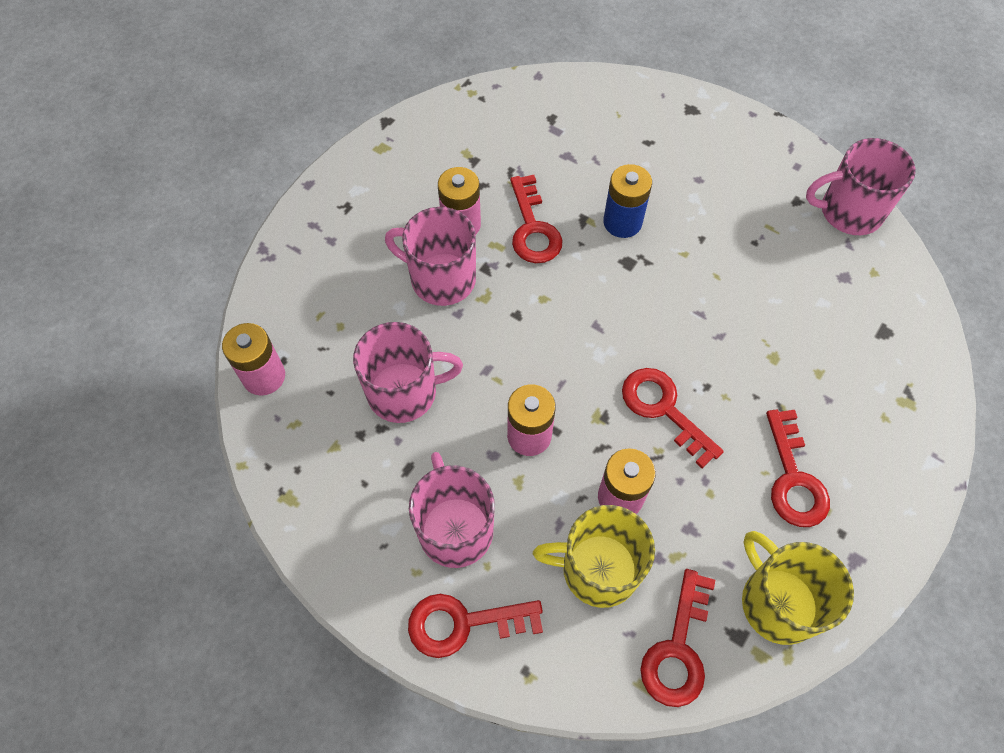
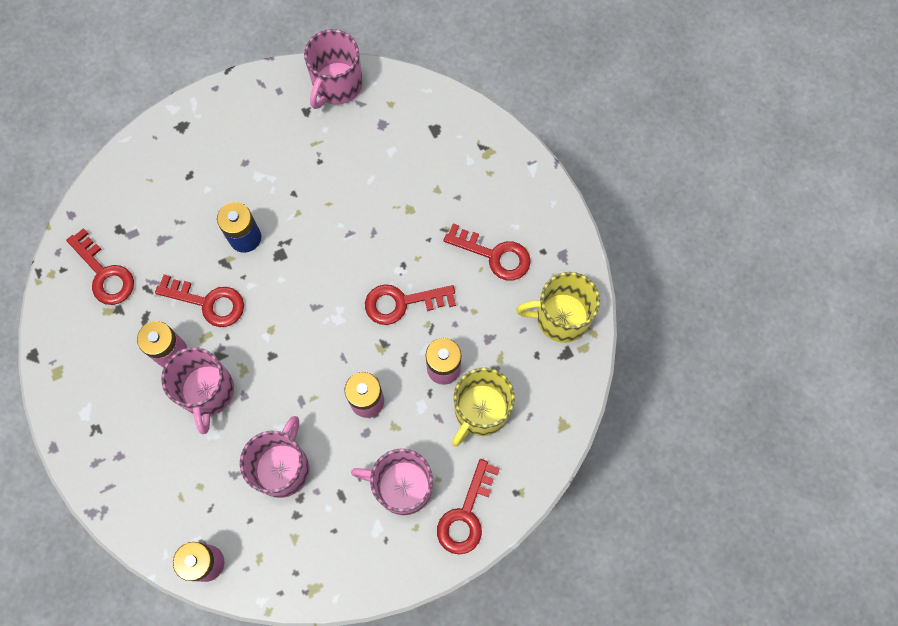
camera: 60 degrees left, 10 degrees up
pink mug [385,207,476,306] -> pink mug turned 60 degrees counterclockwise [161,347,234,434]
red key [640,569,715,707] -> red key moved to [66,228,134,305]

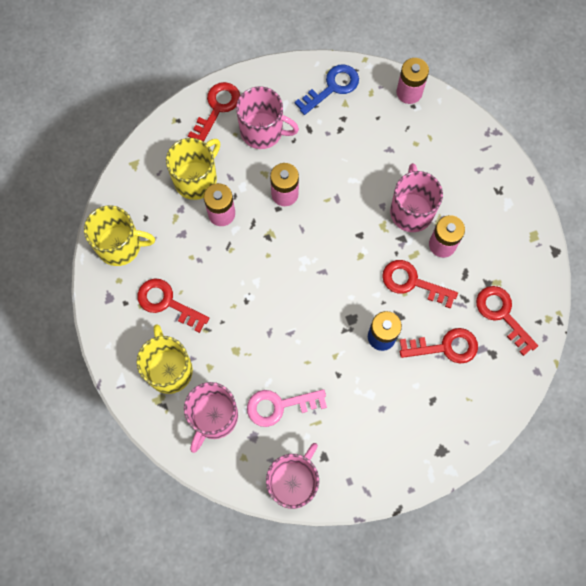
camera: 175 degrees left, 0 degrees up
pink mug [240,416,309,498] -> pink mug moved to [184,382,238,453]
red key [365,284,456,325] -> red key moved to [400,328,478,364]
none -> yellow mug [136,325,193,394]
none -> pink key [247,389,327,427]
none -> blue key [295,64,359,115]

